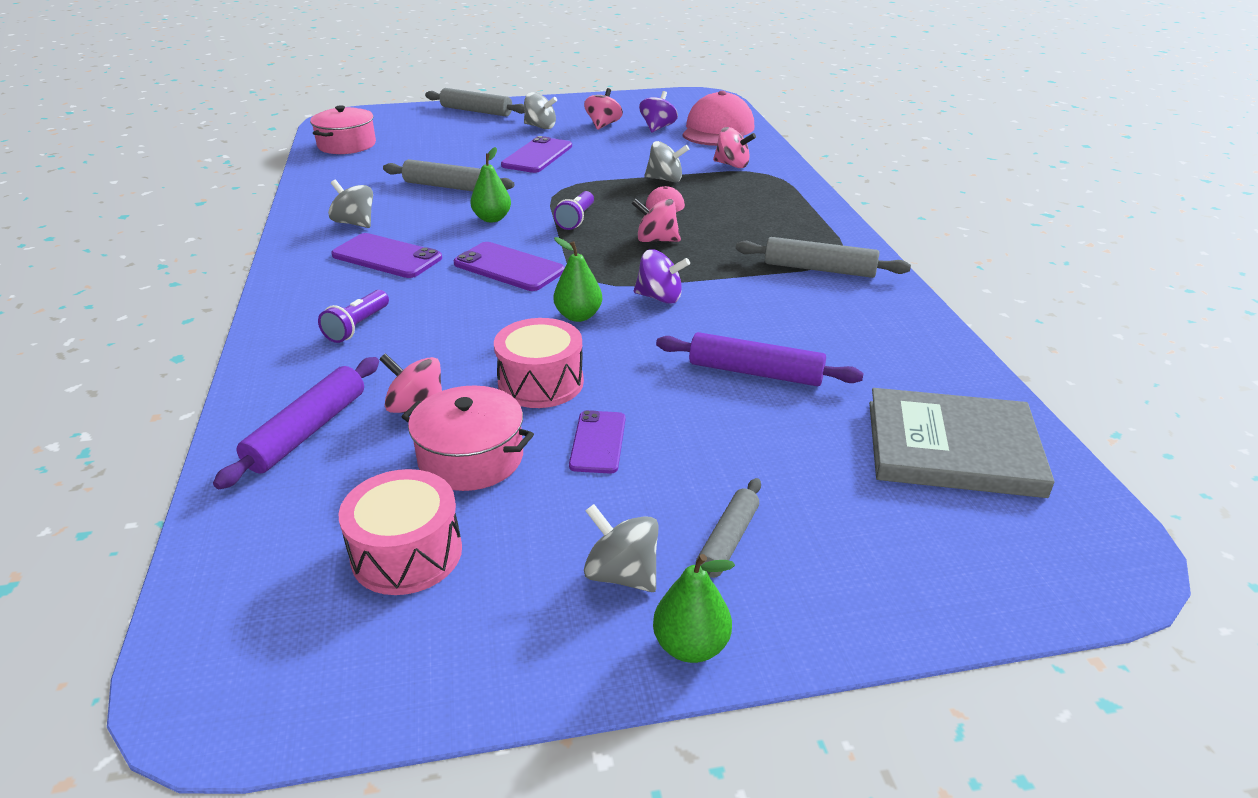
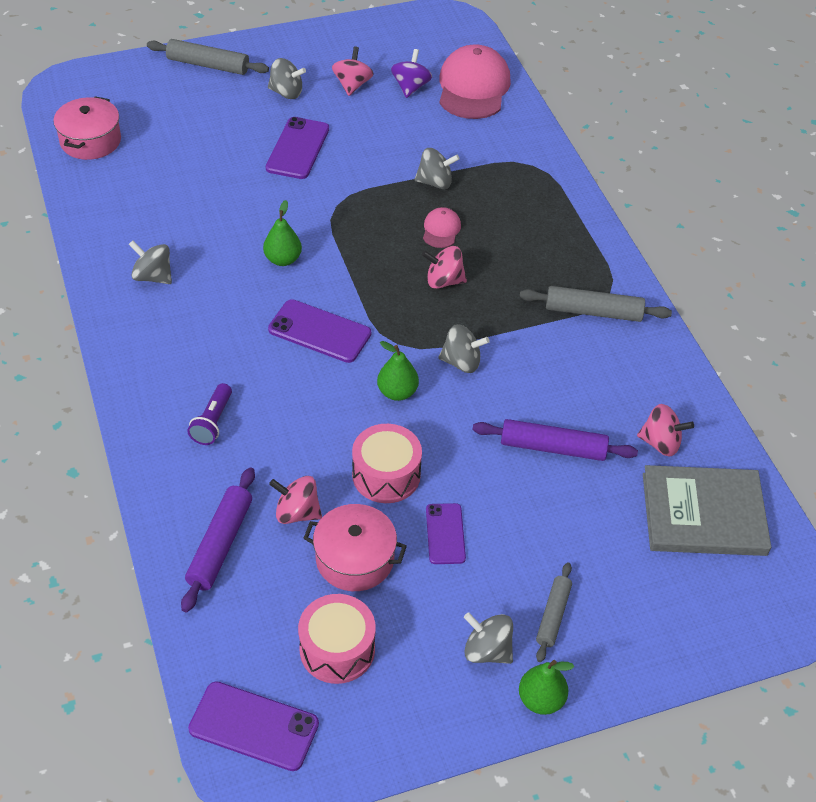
camera: 10 degrees left, 15 degrees up
purple phone [331,233,442,278] -> purple phone moved to [188,681,319,771]
grey rolling pin [383,159,515,191] -> none
purple flashlight [554,191,594,230] -> none
purple spinning top [634,249,690,304] -> grey spinning top [438,324,490,373]
pink spinning top [713,127,756,168] -> pink spinning top moved to [637,404,694,457]

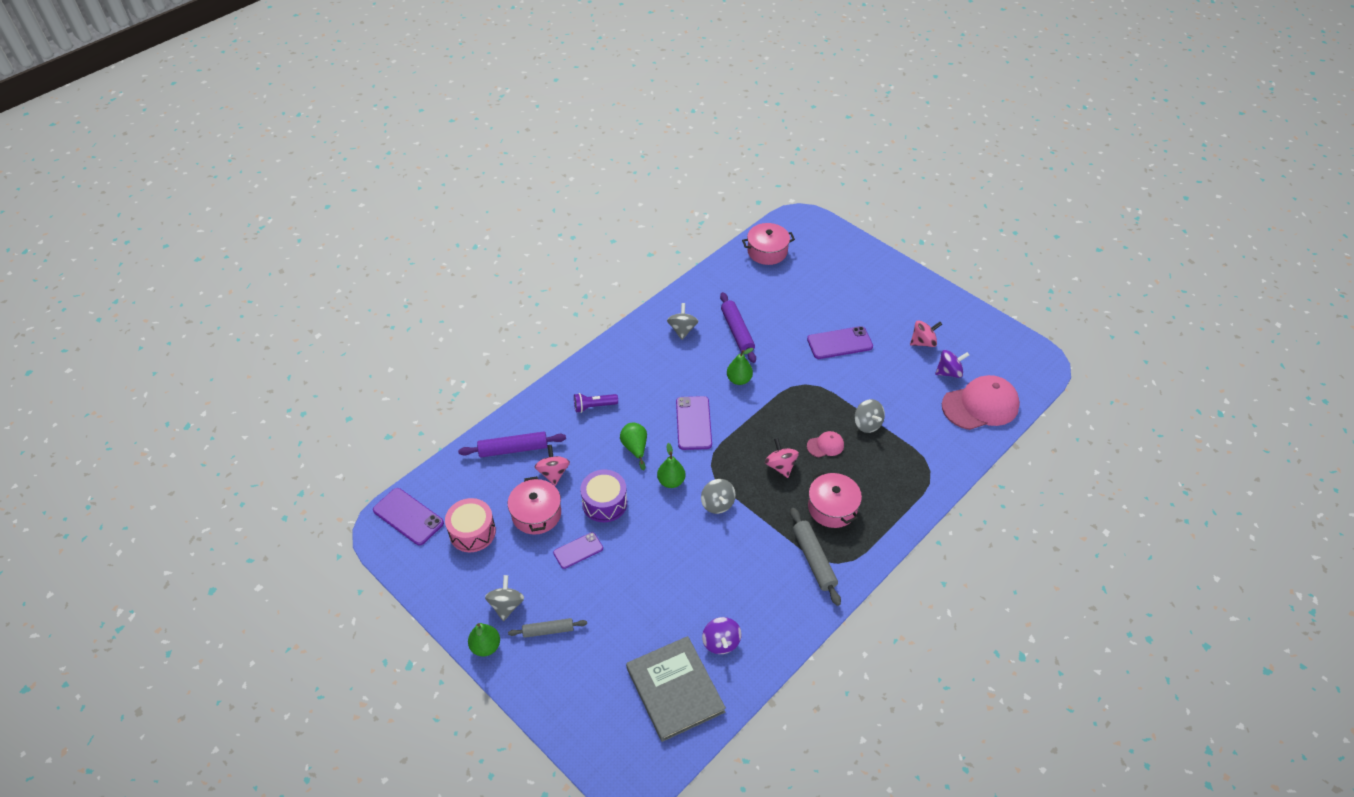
camera: 65 degrees right, 0 degrees up
grey rolling pin [147,39,269,75] -> none
purple phone [188,681,319,771] -> purple phone turned 45 degrees counterclockwise [373,488,444,545]
grey spinning top [268,58,306,99] -> none
pink drum [352,424,422,503] -> purple drum [580,470,627,522]
purple rolling pin [472,419,638,461] -> purple rolling pin moved to [720,292,756,363]
pink spinning top [637,404,694,457] -> purple spinning top [702,617,742,654]
none -> green pear [620,423,647,470]
none -> pink pot [808,471,862,528]

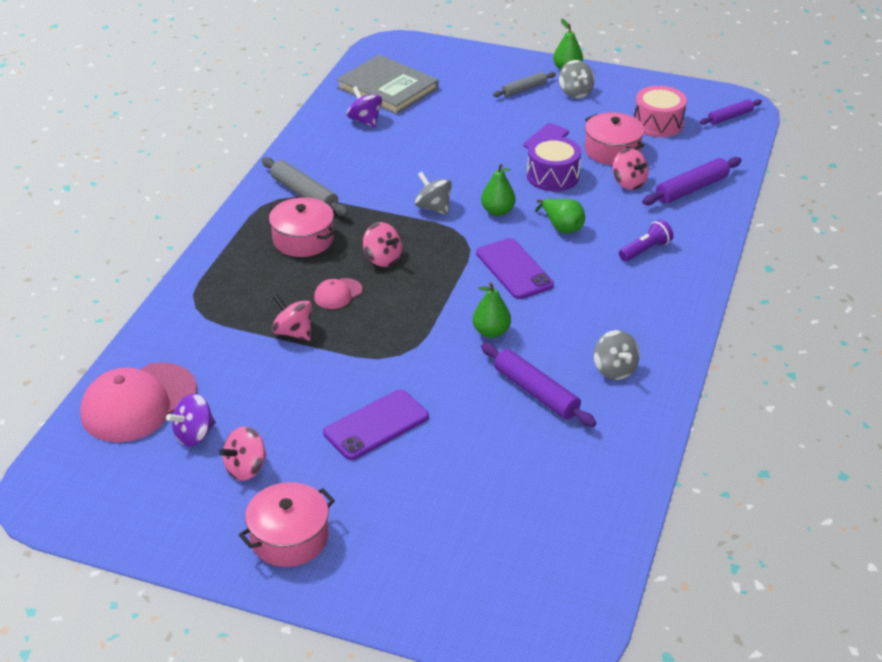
camera: 155 degrees right, 10 degrees down
purple phone [373,488,444,545] -> purple rolling pin [700,99,762,125]
pink pot [742,223,795,265] -> pink pot moved to [239,482,335,567]
grey spinning top [854,399,885,433] -> pink spinning top [272,294,312,341]

